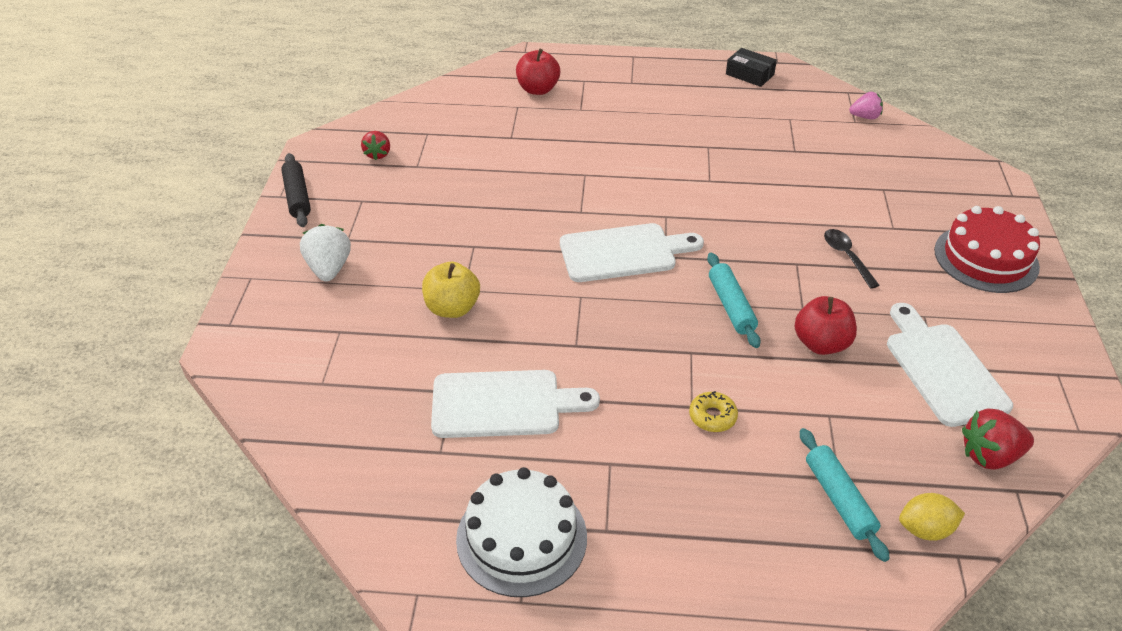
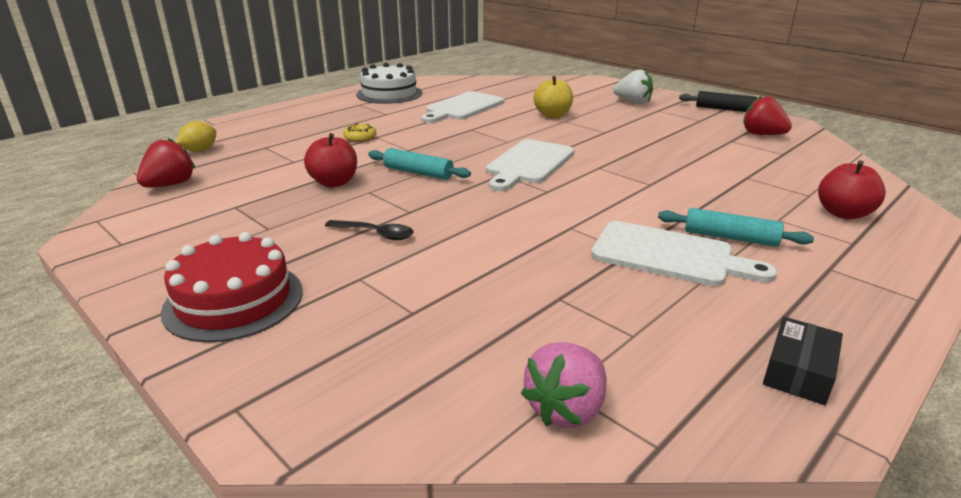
camera: 130 degrees right, 15 degrees down
red strawberry [361,131,390,160] -> red strawberry [743,96,792,135], size x1.50
black box [726,48,777,87] -> black box turned 45 degrees counterclockwise [763,317,843,405]
turquoise rolling pin [800,428,890,562] -> turquoise rolling pin moved to [658,208,814,247]
pink strawberry [849,92,883,119] -> pink strawberry [521,342,607,428], size x1.50
white cutting board [887,303,1013,427] -> white cutting board moved to [591,221,777,286]

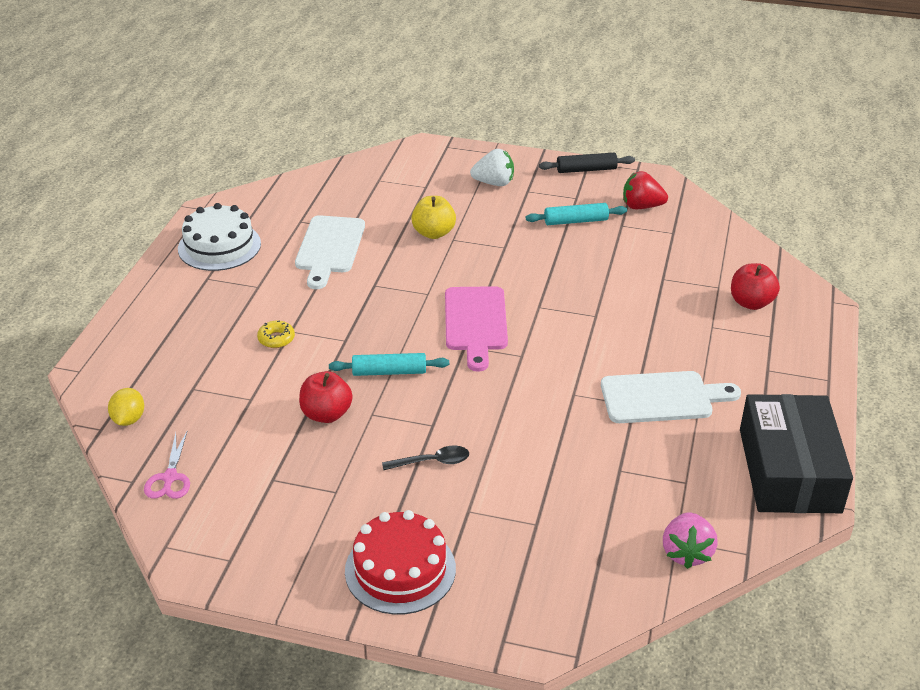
camera: 30 degrees left, 10 degrees up
red strawberry [137,138,195,187] -> pink scissors [144,432,190,499]
white cutting board [486,139,574,191] -> pink cutting board [445,286,508,372]
turquoise rolling pin [658,208,814,247] -> turquoise rolling pin moved to [526,203,627,225]
black box [763,317,843,405] -> black box [740,394,853,513], size x2.26

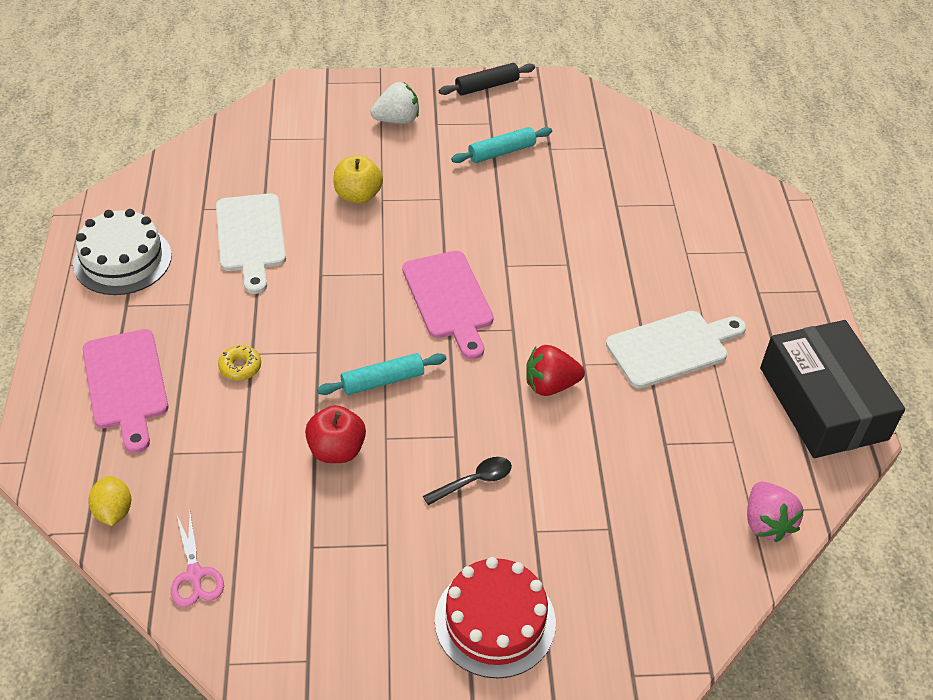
camera: 20 degrees left, 10 degrees up
red strawberry [623,171,668,209] -> red strawberry moved to [526,345,585,396]
red apple [731,263,780,310] -> none
none -> pink cutting board [82,329,168,453]

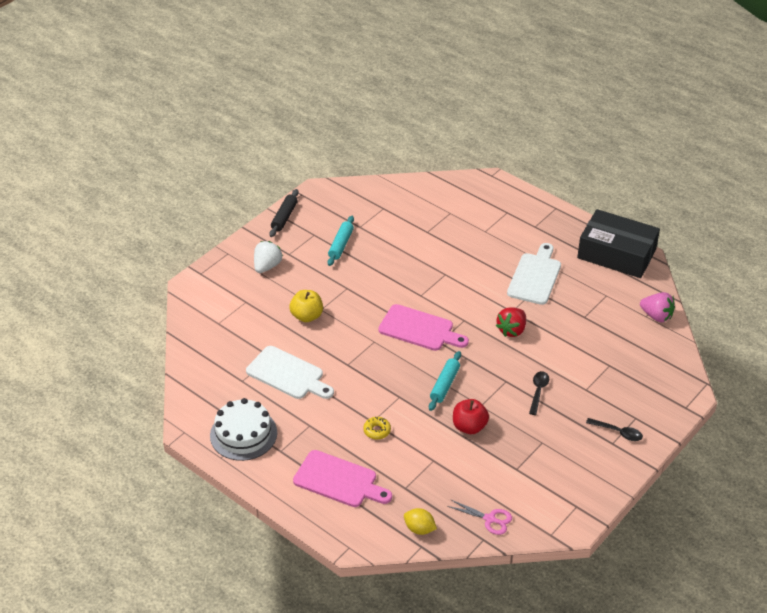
camera: 45 degrees left, 5 degrees down
red cake [435,557,556,678] -> black spoon [586,418,643,441]

